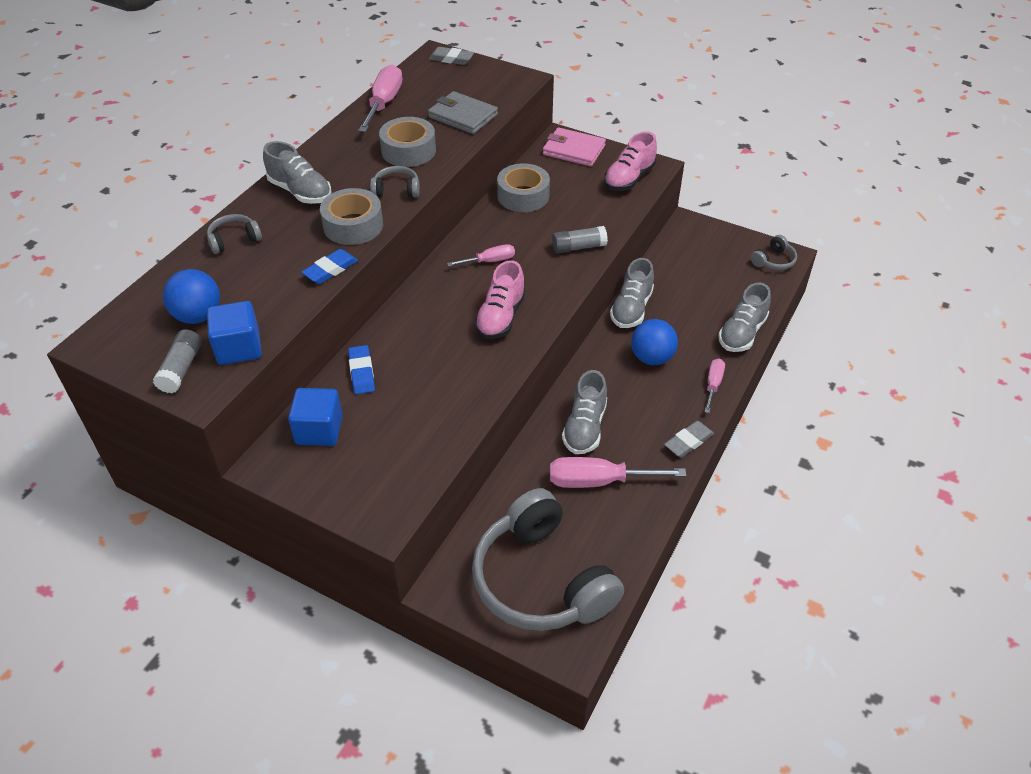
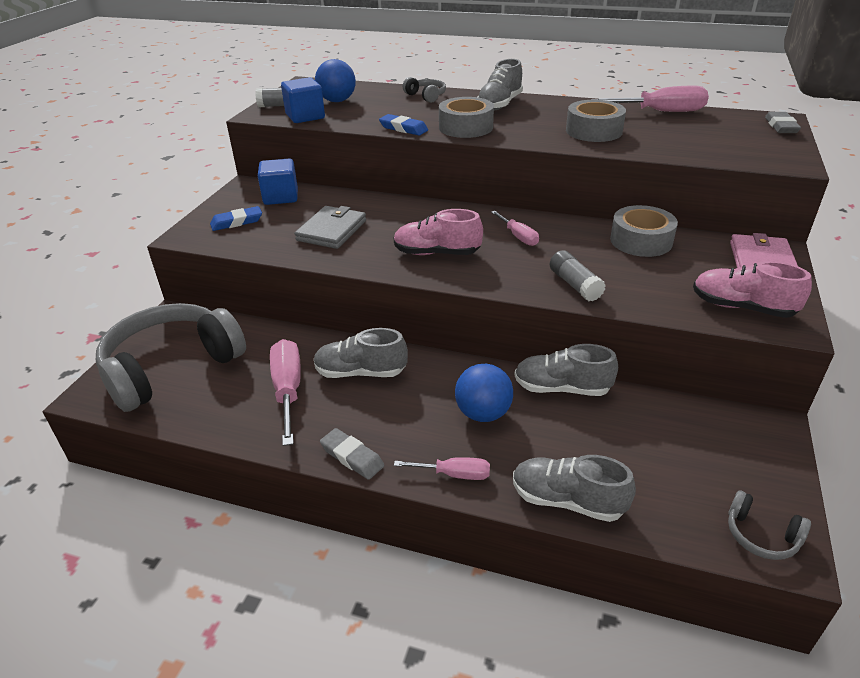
camera: 80 degrees right, 10 degrees down
blue eraser [348,345,375,394] -> blue eraser moved to [210,206,262,231]
grey headphones [370,166,420,197] -> none
grey wallet [428,91,498,134] -> grey wallet moved to [294,206,366,249]

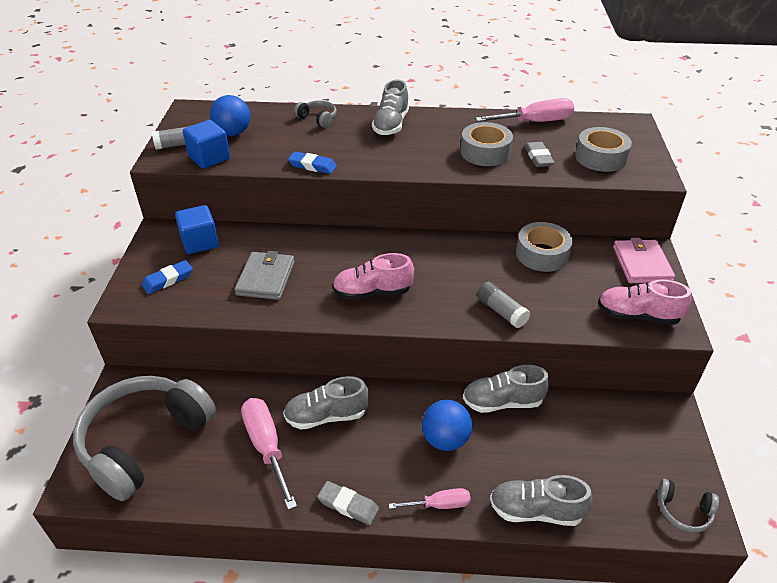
camera: 15 degrees left, 5 degrees up
grey tape [439,97,494,138] -> grey tape moved to [575,127,632,172]
pink screwdriver [491,211,539,246] -> none
grey eraser [765,112,801,133] -> grey eraser moved to [525,142,554,167]

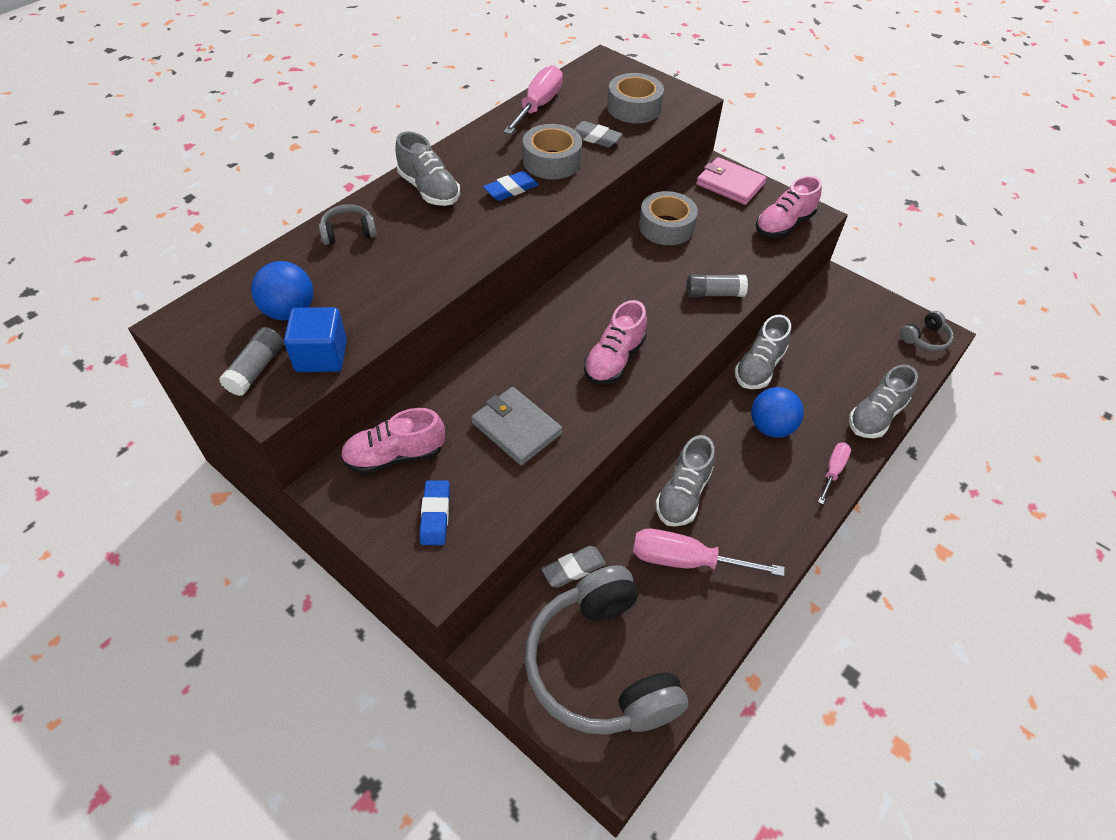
camera: 55 degrees left, 10 degrees up
blue cube [175,205,219,254] -> pink shoe [341,408,445,474]
blue eraser [288,152,337,174] -> blue eraser moved to [483,171,539,201]
grey eraser [317,481,379,525] -> grey eraser moved to [542,546,606,587]

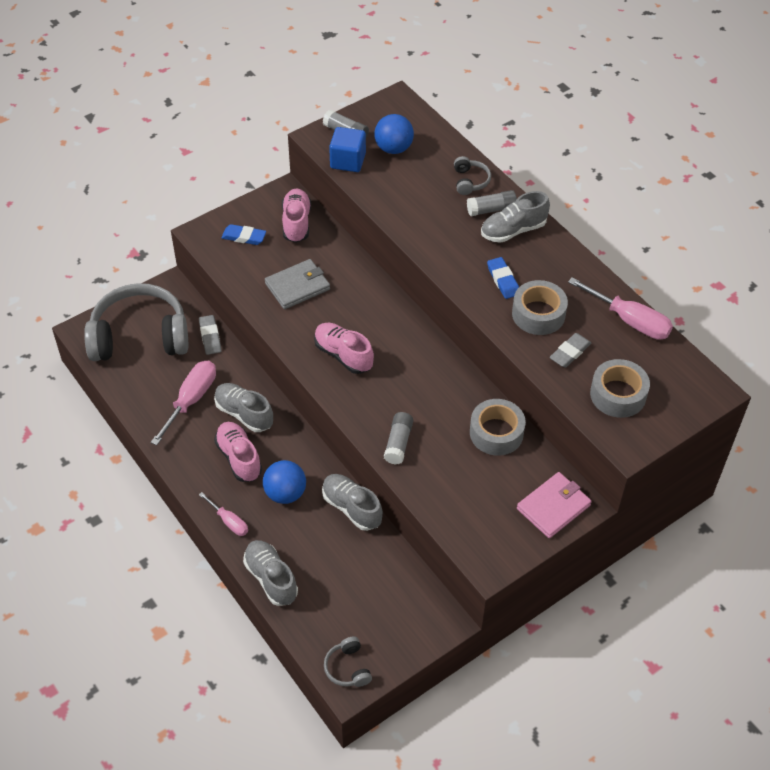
camera: 105 degrees right, 0 degrees up
pink shoe [756,176,822,238] -> pink shoe moved to [214,422,262,482]
none -> grey glue stick [467,190,517,216]

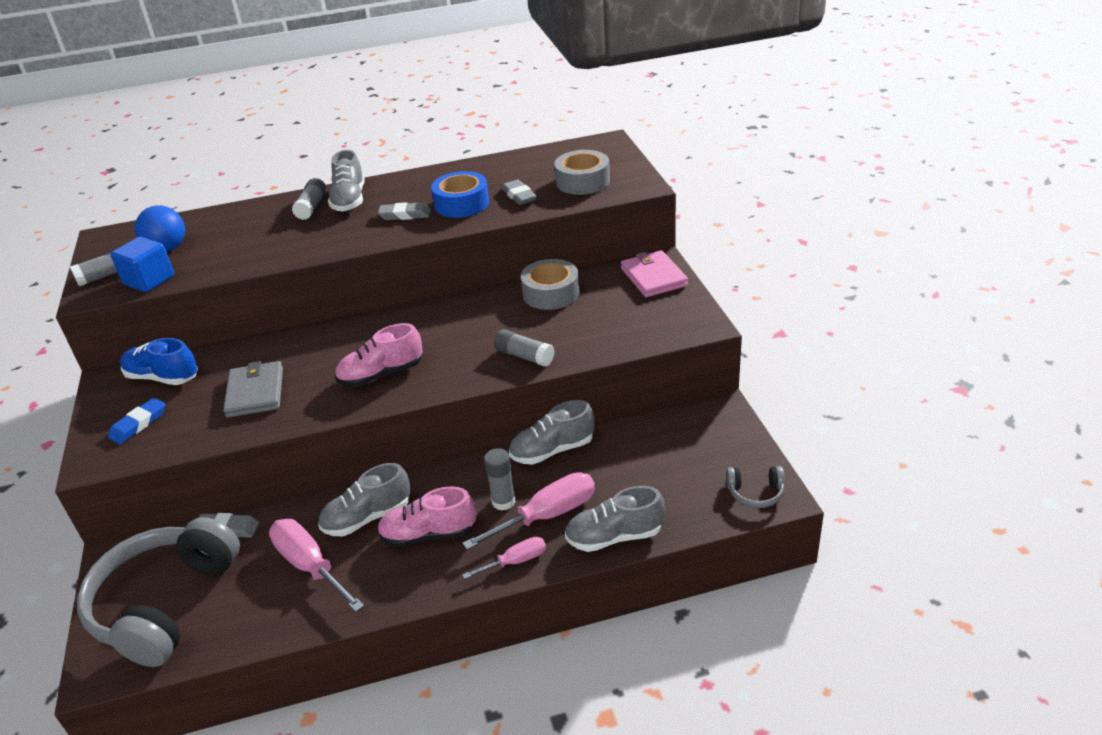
camera: 65 degrees left, 15 degrees down
blue ball [263,460,306,504] -> grey glue stick [484,448,515,510]
pink shoe [282,188,311,243] -> blue shoe [120,338,198,385]
grey headphones [454,156,491,195] -> none
blue eraser [487,257,519,299] -> grey eraser [378,202,431,220]
grey tape [512,280,568,335] -> blue tape [431,171,489,218]
pink screwdriver [568,277,673,340] -> pink screwdriver moved to [462,472,595,550]

